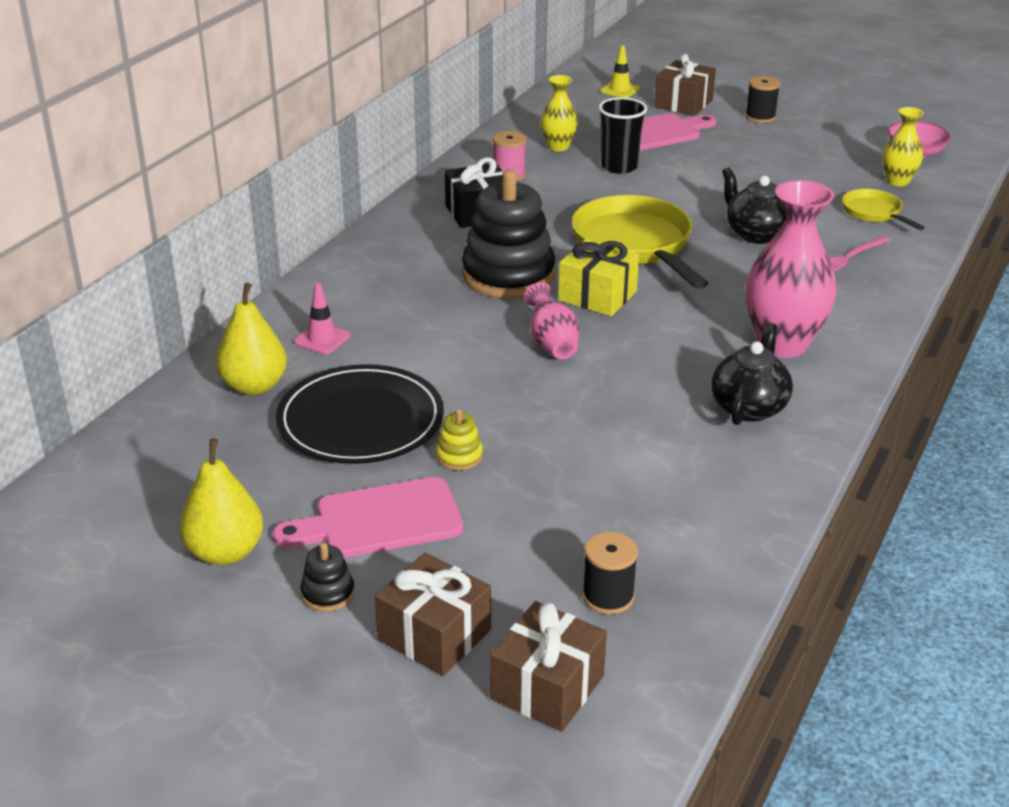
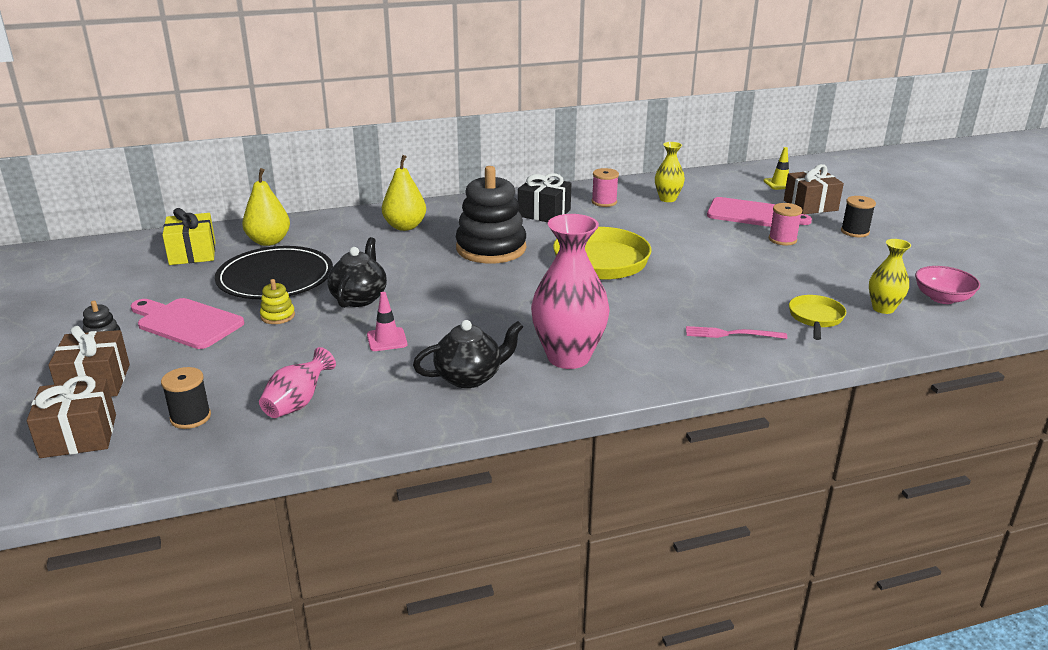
camera: 45 degrees right, 5 degrees down
yellow pear [179,438,263,565] -> yellow pear moved to [382,155,426,231]
pink traffic cone [294,283,350,355] -> pink traffic cone moved to [367,292,407,351]
pink vase [524,282,579,359] -> pink vase moved to [259,347,336,418]
yellow gift [558,239,639,316] -> yellow gift moved to [162,208,215,265]
black cup [598,97,647,174] -> none
black teapot [722,167,786,244] -> black teapot moved to [327,237,387,308]
none -> pink spool [769,203,802,245]

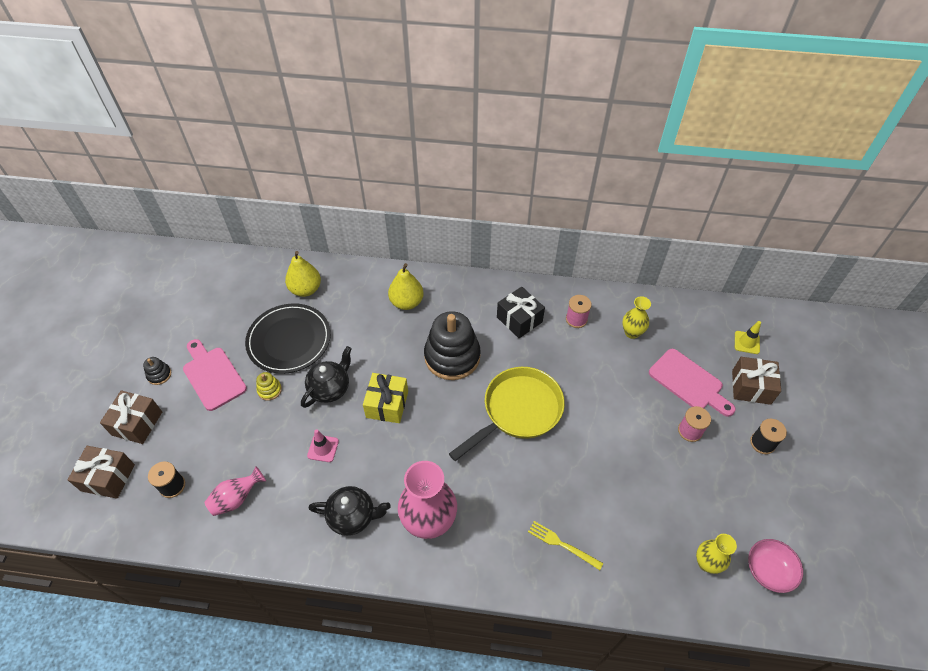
camera: 25 degrees right, 25 degrees up
yellow gift [162,208,215,265] -> yellow gift moved to [363,373,408,423]
pink fork [686,326,787,339] -> yellow fork [528,521,603,570]
yellow pan [789,295,846,340] -> none

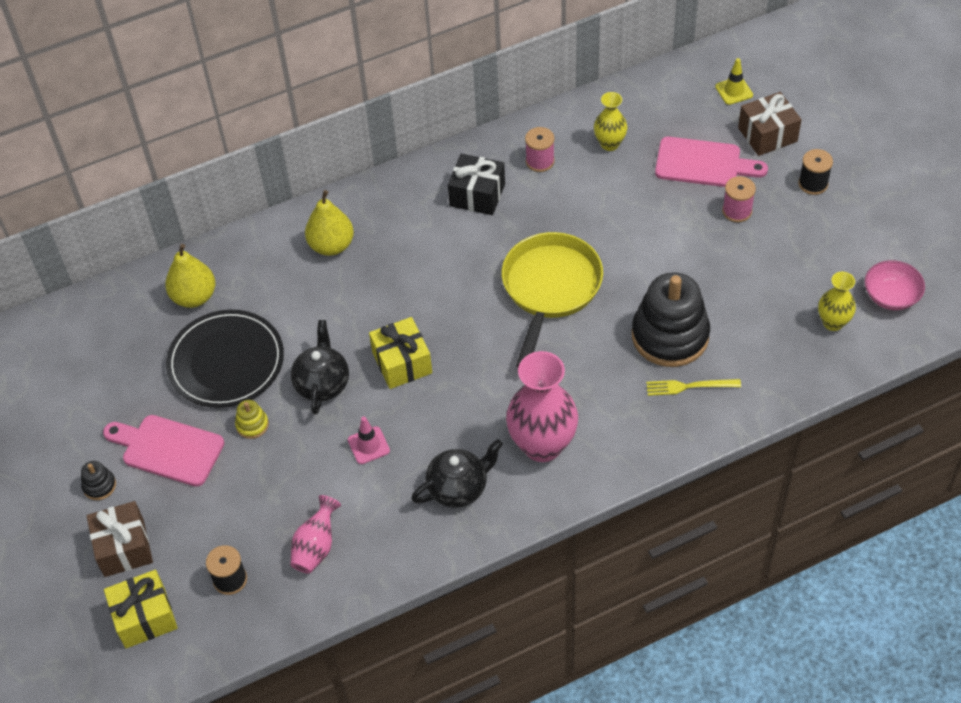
camera: 30 degrees left, 0 degrees up
brown gift [68,446,135,499] -> yellow gift [104,570,178,648]
black stacking toy [424,311,481,380] -> black stacking toy moved to [632,272,710,367]

